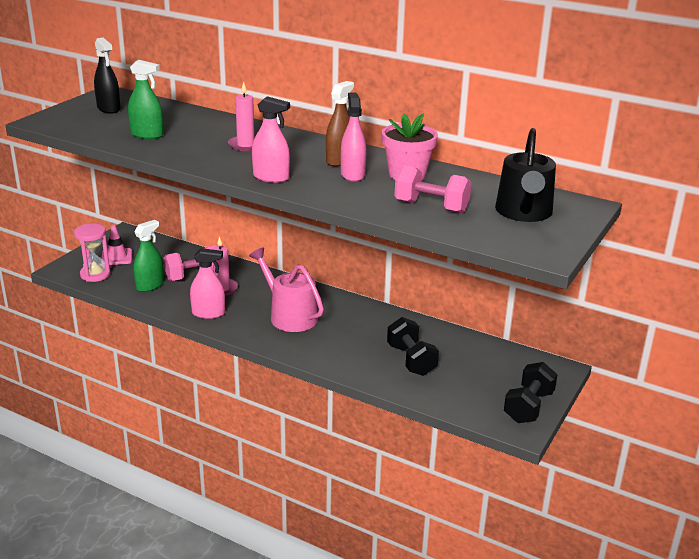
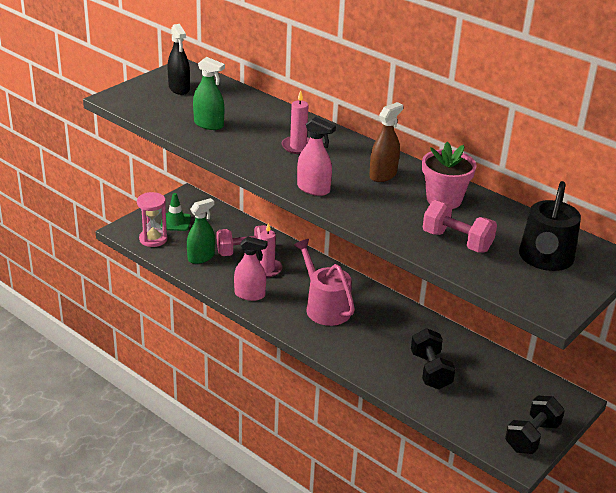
camera: 10 degrees right, 5 degrees up
pink traffic cone [102,225,133,265] -> green traffic cone [161,193,191,231]
pink spray bottle [341,93,367,182] -> none

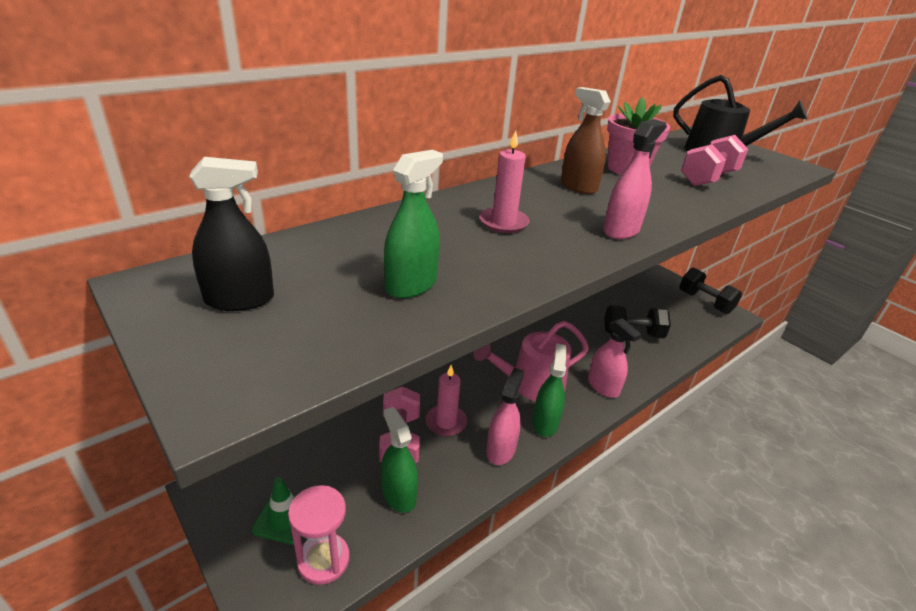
camera: 80 degrees left, 0 degrees up
none -> green spray bottle [532,343,567,437]
none -> pink spray bottle [588,318,642,398]

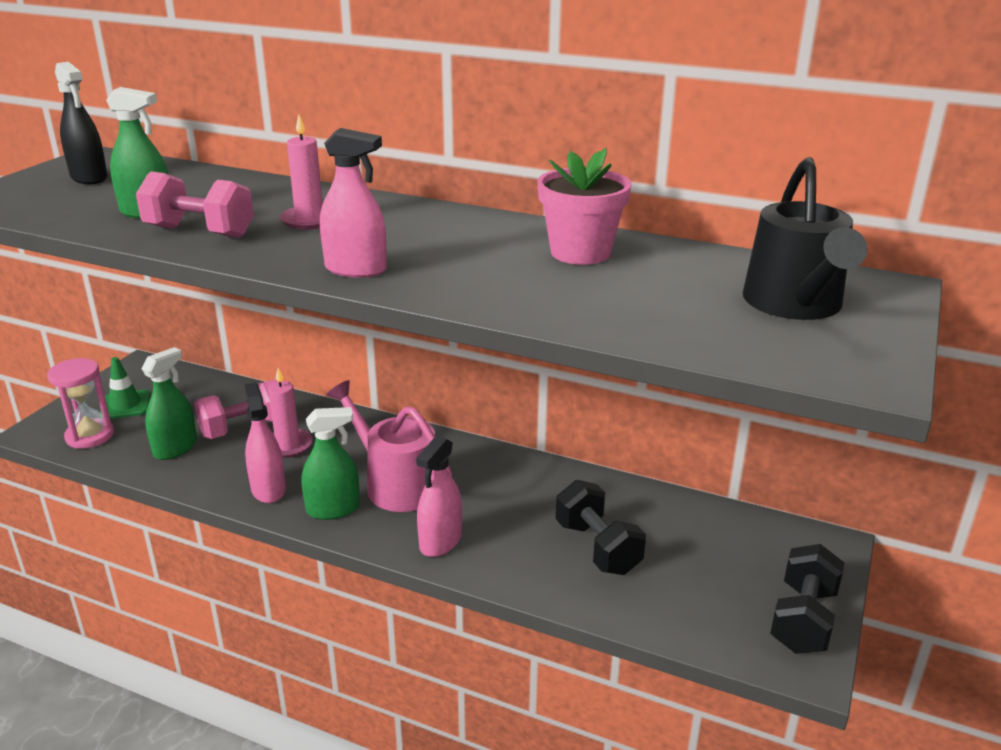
camera: 65 degrees right, 5 degrees down
pink spray bottle [486,368,524,465] -> pink spray bottle turned 105 degrees counterclockwise [244,382,286,503]
brown spray bottle [561,87,611,194] -> none
pink dumbbell [681,135,748,186] -> pink dumbbell moved to [136,171,254,238]

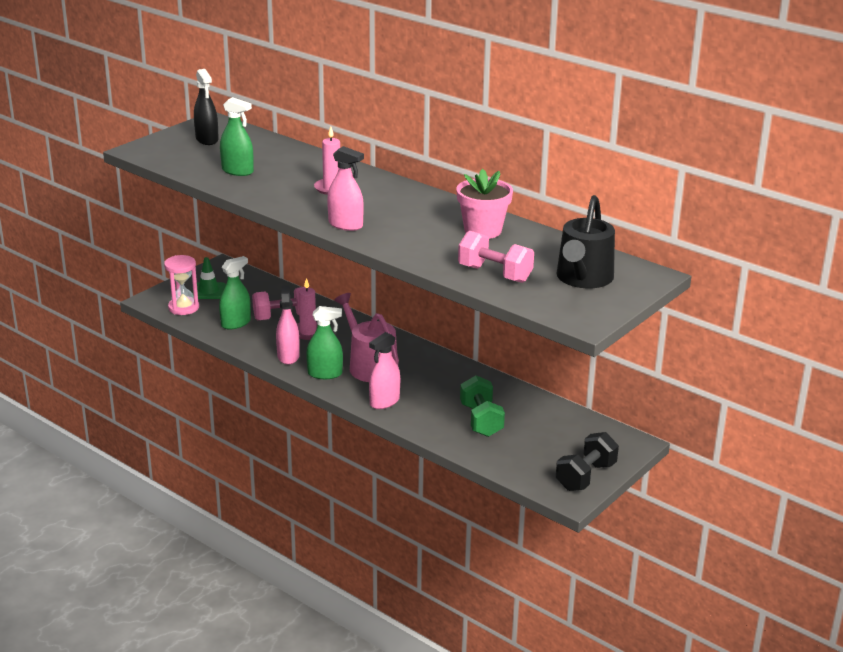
camera: 15 degrees right, 0 degrees up
pink dumbbell [136,171,254,238] -> pink dumbbell moved to [458,231,534,283]
black dumbbell [556,480,646,575] -> green dumbbell [460,375,505,437]

